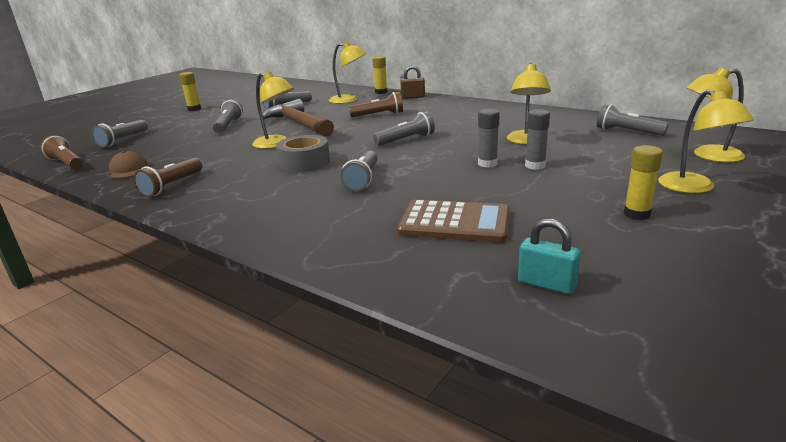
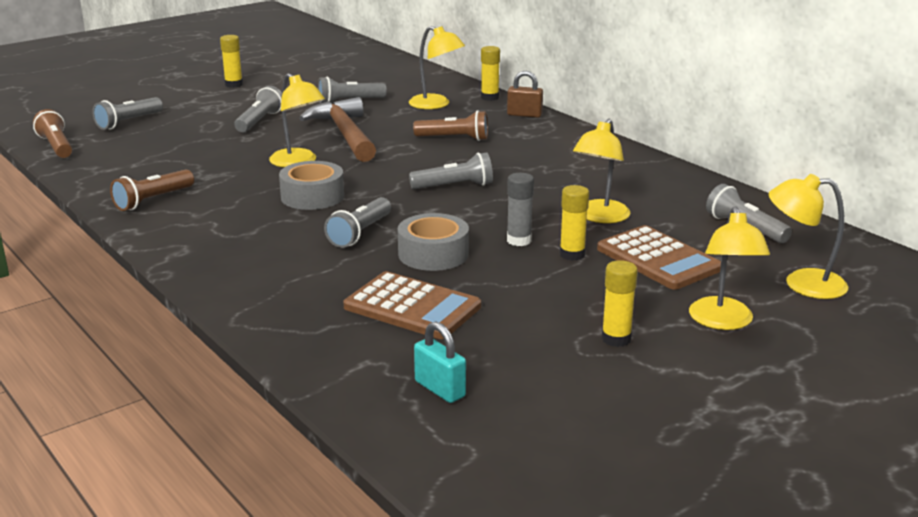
camera: 15 degrees right, 0 degrees up
brown cap [109,151,148,179] -> none
grey glue stick [525,109,550,170] -> yellow glue stick [560,185,589,261]
none -> grey tape [398,213,469,271]
none -> brown calculator [597,225,721,290]

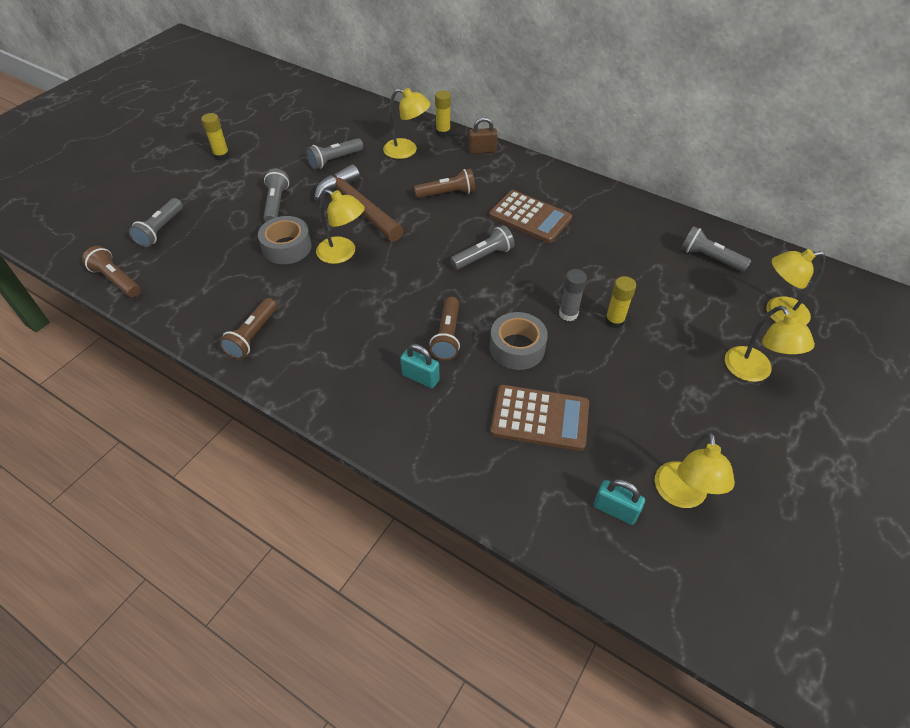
camera: 20 degrees left, 25 degrees up
grey tape [279,161,344,210] -> grey tape moved to [258,216,312,264]
grey flashlight [324,197,391,248] -> brown flashlight [430,297,460,360]
yellow lamp [573,119,631,223] -> yellow lamp moved to [655,432,735,508]
brown calculator [597,225,721,290] -> brown calculator moved to [489,190,572,243]
yellow glue stick [602,260,638,347] -> none
none -> turquoise padlock [400,344,440,388]

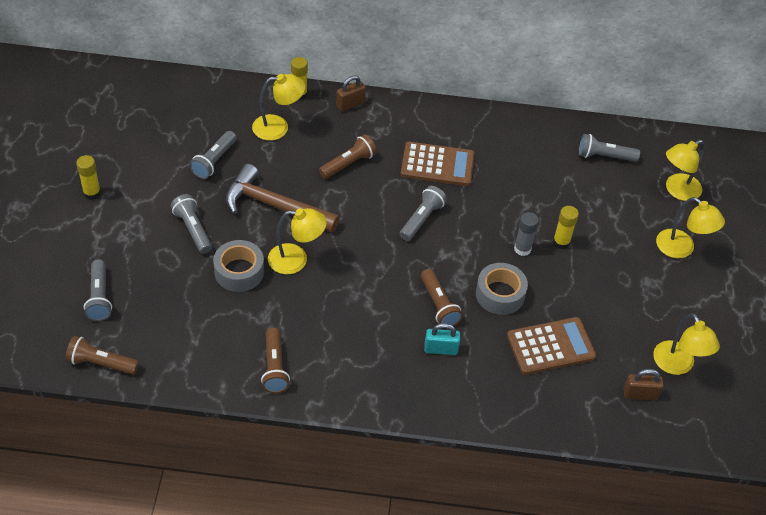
camera: 30 degrees left, 0 degrees up
turquoise padlock [594,479,645,525] -> brown padlock [623,369,663,400]

